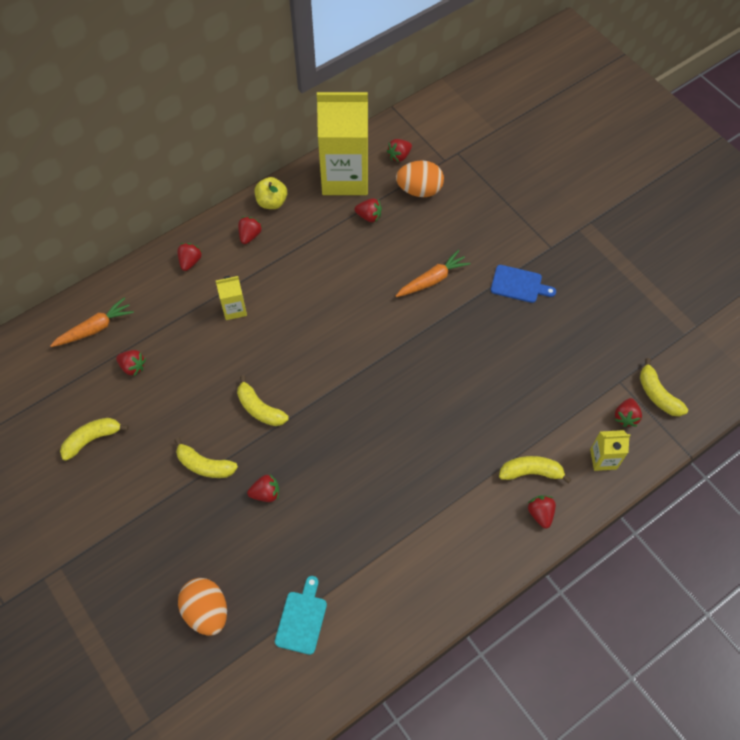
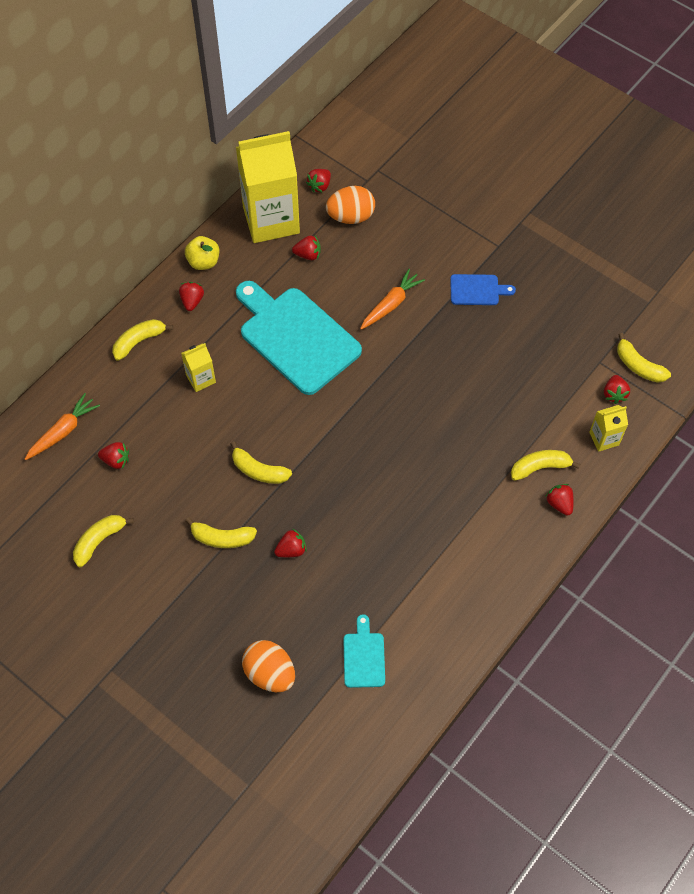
camera: 15 degrees left, 0 degrees up
red strawberry [177,243,202,271] -> yellow banana [112,319,173,361]
none -> turquoise cutting board [236,281,362,395]

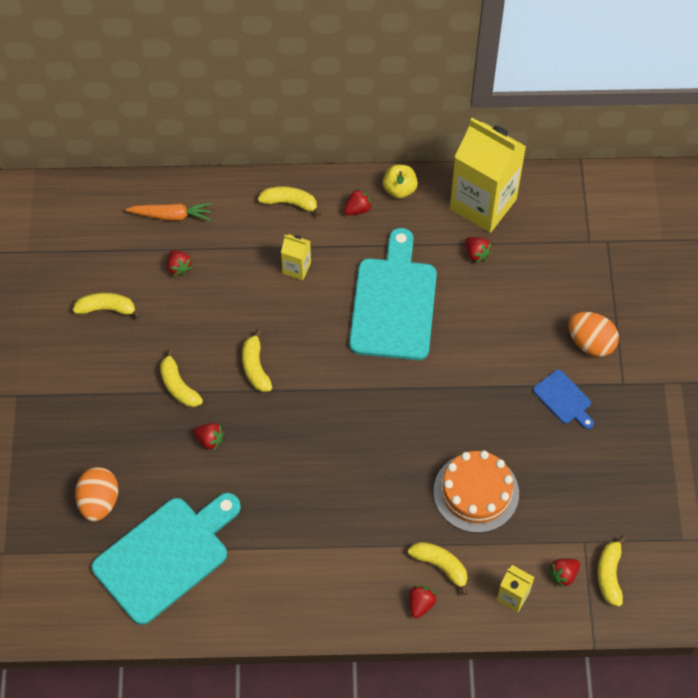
camera: 50 degrees right, 0 degrees up
red strawberry [306,169,331,193] -> none
orange egg [326,186,375,224] -> orange egg moved to [568,312,619,357]
turquoise cutting board [343,614,385,688] -> turquoise cutting board [91,493,241,625], size x2.19
orange carrot [360,269,425,330] -> none
none -> orange cake [434,450,519,533]

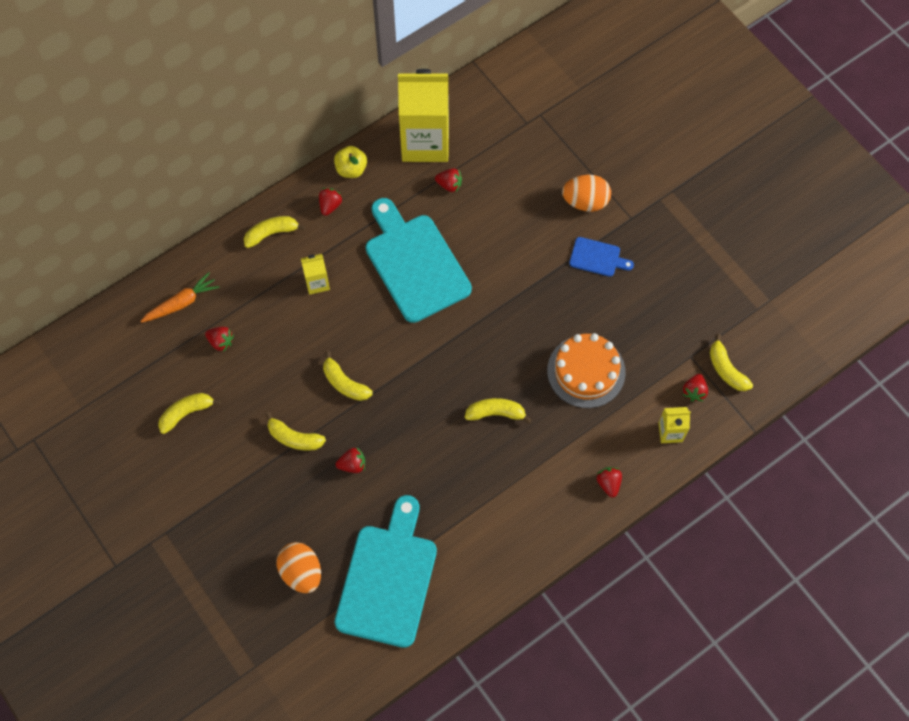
camera: 35 degrees left, 5 degrees up
yellow banana [408,542,468,595] -> yellow banana moved to [465,398,532,424]

